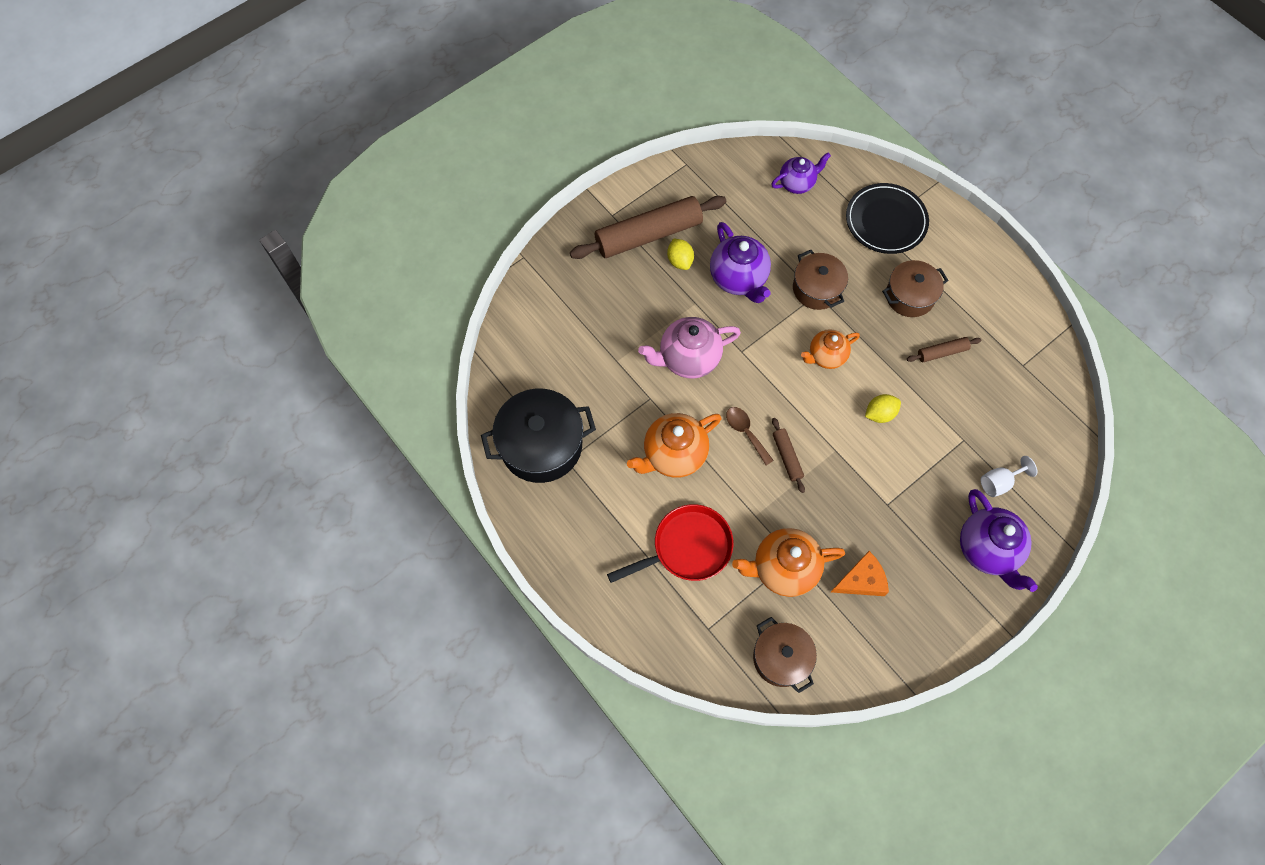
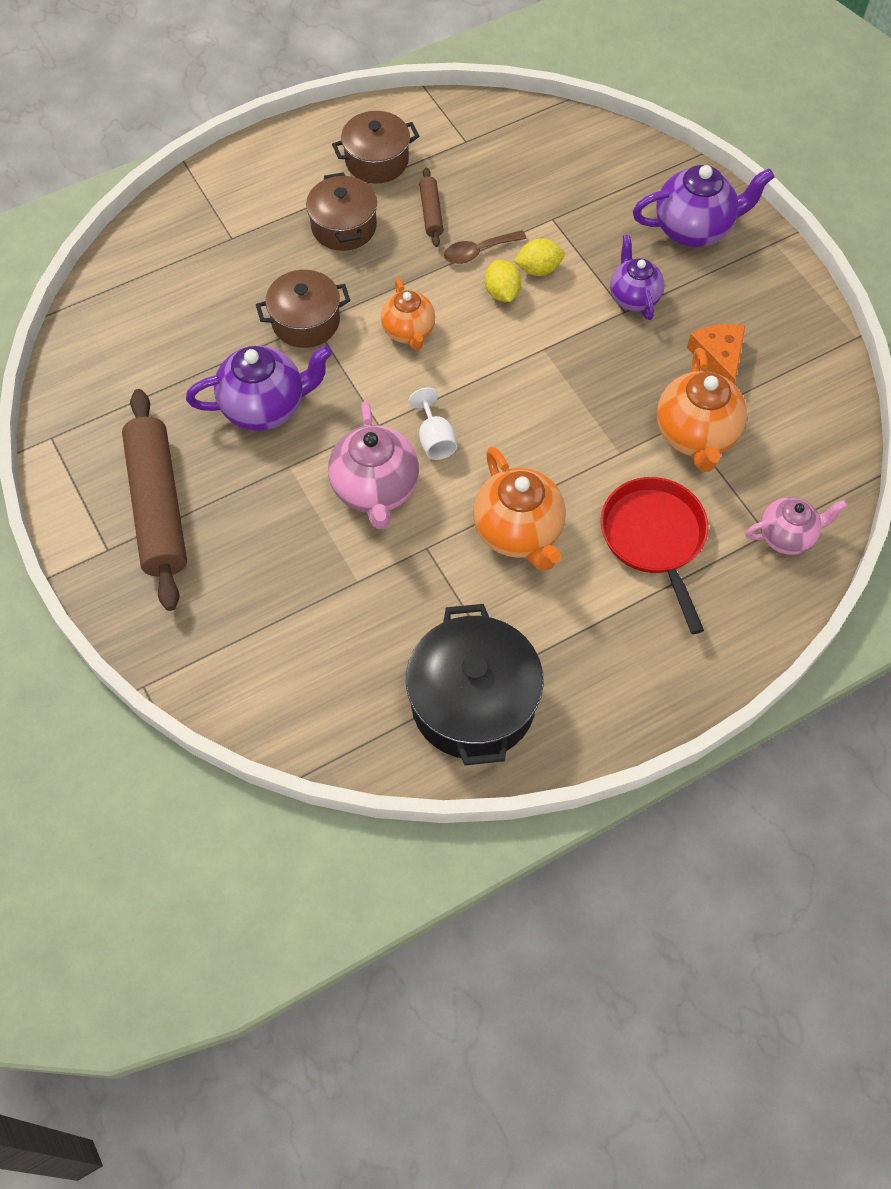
camera: 80 degrees left, 5 degrees down
yellow lemon [667,238,694,270] -> yellow lemon moved to [514,239,565,276]
brown spoon [726,407,774,465] -> brown spoon moved to [444,230,527,264]
brown pot [753,617,817,693] -> brown pot moved to [332,111,419,183]
purple teapot [771,153,831,194] -> purple teapot moved to [610,234,664,320]
brown rolling pin [772,418,805,493] -> none
black plate [846,183,929,254] -> none
white goblet [981,456,1037,497] -> white goblet moved to [409,387,457,460]
none -> pink teapot [745,497,848,555]

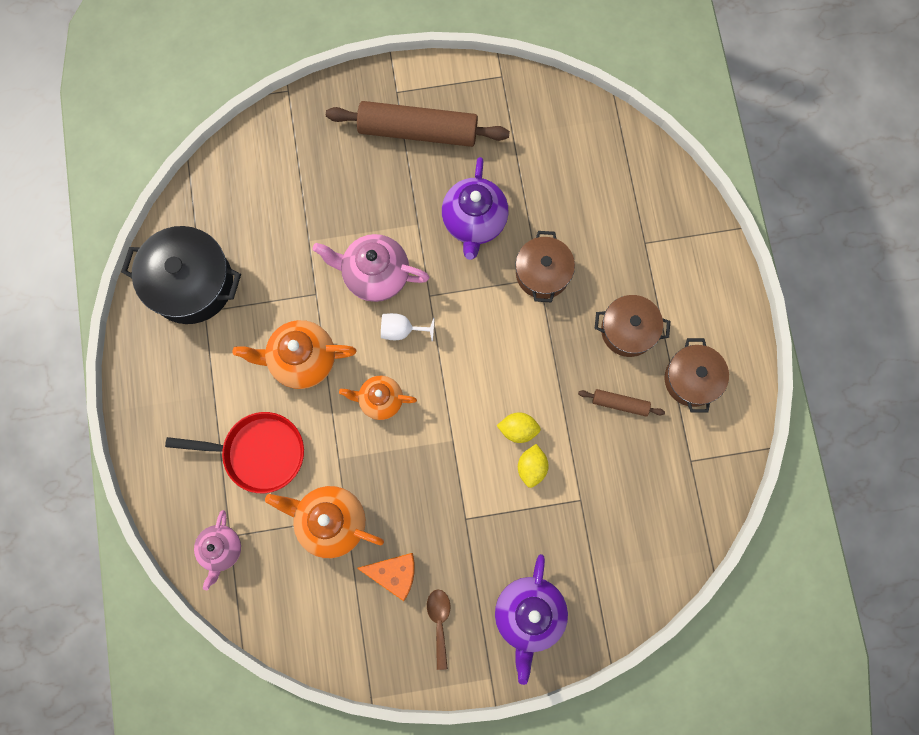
camera: 110 degrees right, 15 degrees up
orange teapot [381,278,435,350] -> orange teapot moved to [339,376,417,420]
brown spoon [444,230,527,264] -> brown spoon moved to [427,589,450,670]
purple teapot [610,234,664,320] -> none

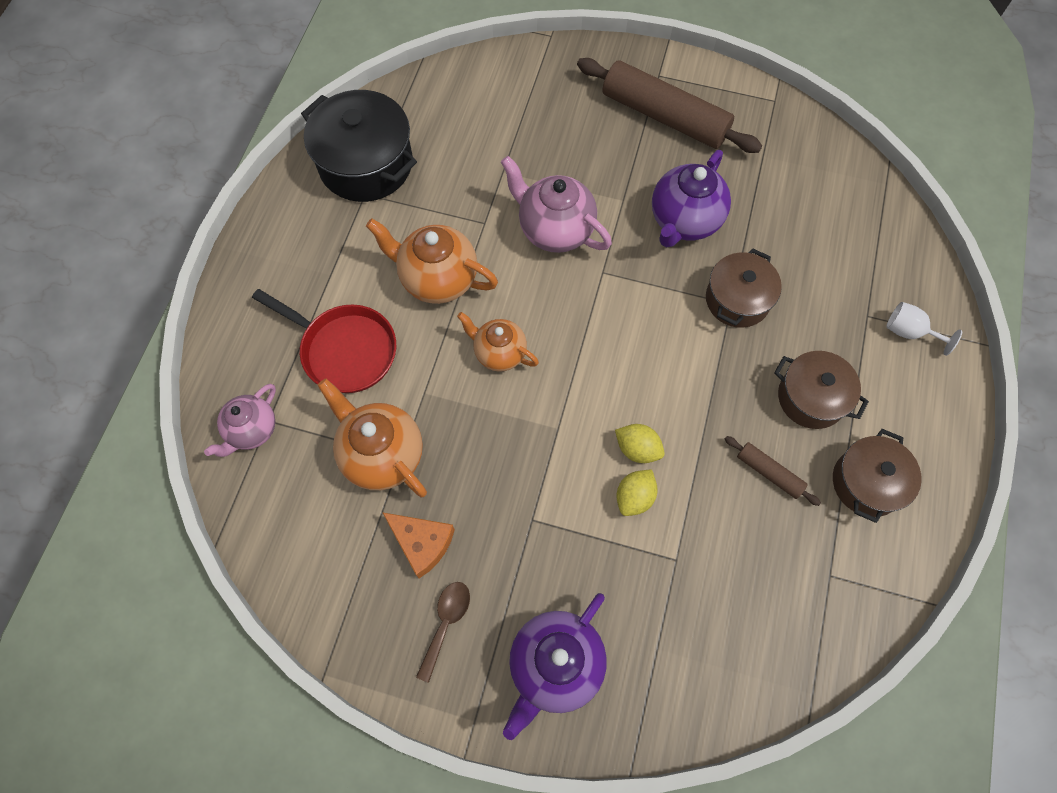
camera: 25 degrees right, 10 degrees down
white goblet [381,313,434,342] -> white goblet moved to [886,302,962,356]

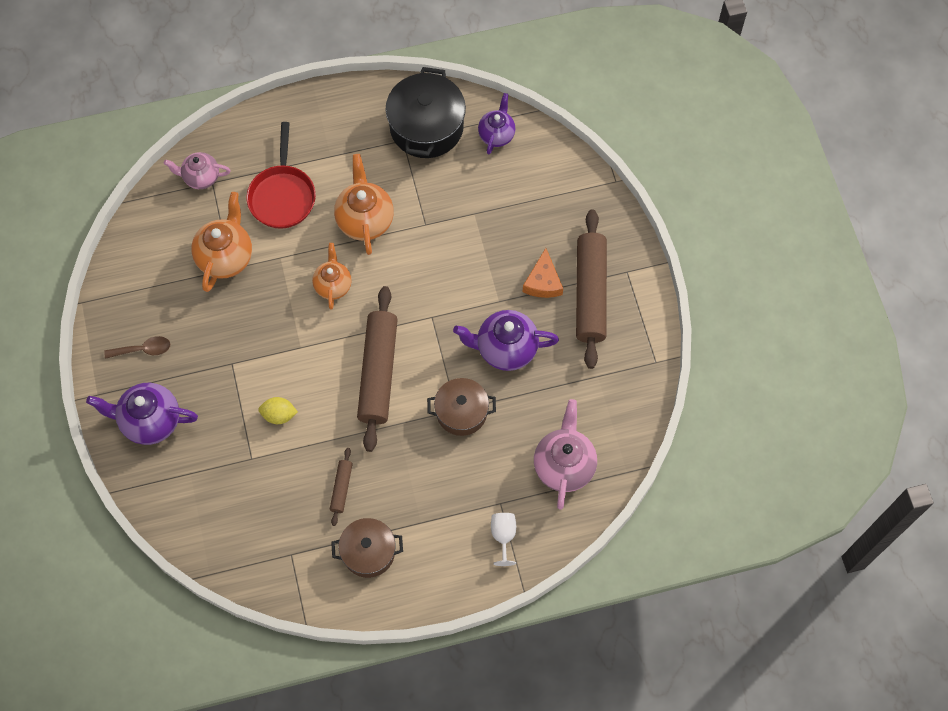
camera: 60 degrees right, 0 degrees up
orange cheese [382,512,455,578] -> orange cheese moved to [523,248,563,298]
pink teapot [501,156,612,253] -> pink teapot moved to [534,399,597,510]
yellow lemon [615,424,665,463] -> none
brown pot [774,351,869,429] -> none
none -> brown rolling pin [357,286,398,452]
none -> purple teapot [478,93,516,155]

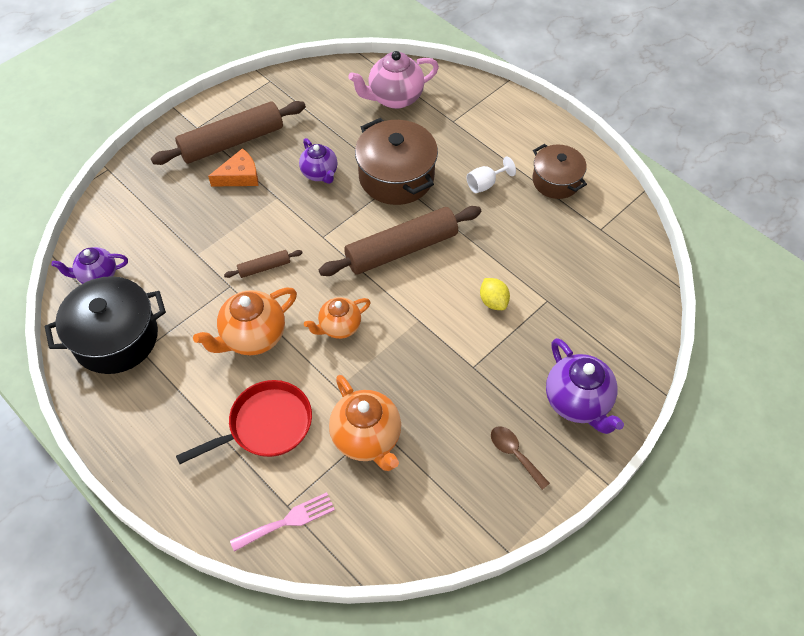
camera: 120 degrees left, 10 degrees down
pink teapot [164,152,231,189] -> pink fork [230,492,335,552]
orange teapot [191,192,252,292] -> orange teapot turned 105 degrees counterclockwise [329,375,401,471]
brown rolling pin [330,448,353,526] -> brown rolling pin moved to [224,250,303,278]
brown pot [427,378,496,436] -> brown pot [355,118,438,205], size x1.56
purple teapot [453,310,559,371] -> purple teapot [299,138,337,184], size x0.65
white goblet [491,513,516,566] -> white goblet moved to [467,156,516,193]

